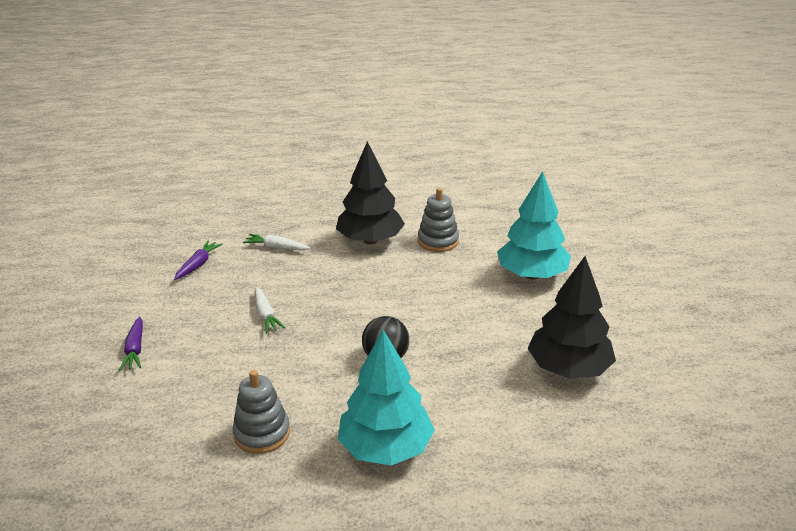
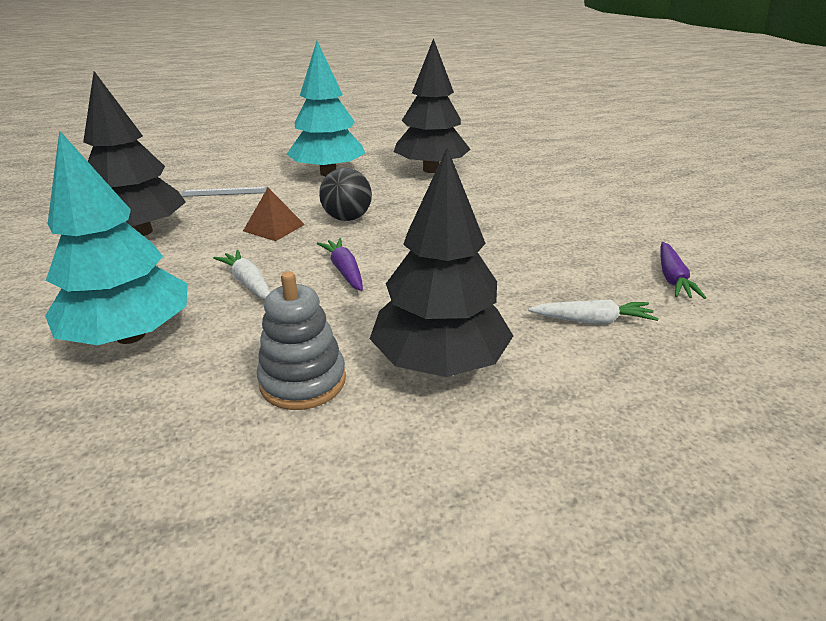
camera: 165 degrees right, 0 degrees up
purple carrot [119,317,143,371] -> purple carrot moved to [317,238,363,291]
grey stacking toy [232,370,290,454] -> black tree [394,38,470,173]
white carrot [255,287,285,333] -> white carrot moved to [213,250,270,300]
none -> grey ruler [181,187,267,197]
none -> brown pyramid [243,188,305,241]

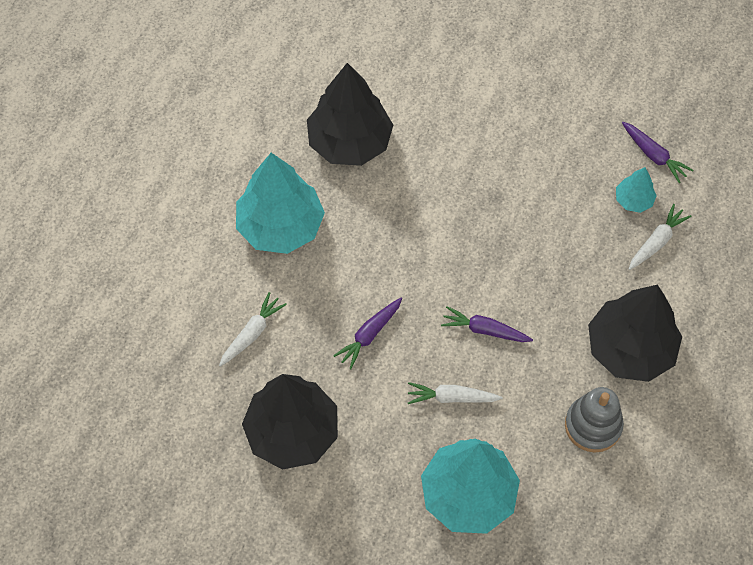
camera: 50 degrees left, 30 degrees up
grey ruler [181,187,267,197] -> white carrot [219,292,287,367]
brown pyramid [243,188,305,241] -> purple carrot [333,298,402,369]
black ball [319,168,372,221] -> none
none -> turquoise tree [616,167,657,213]

